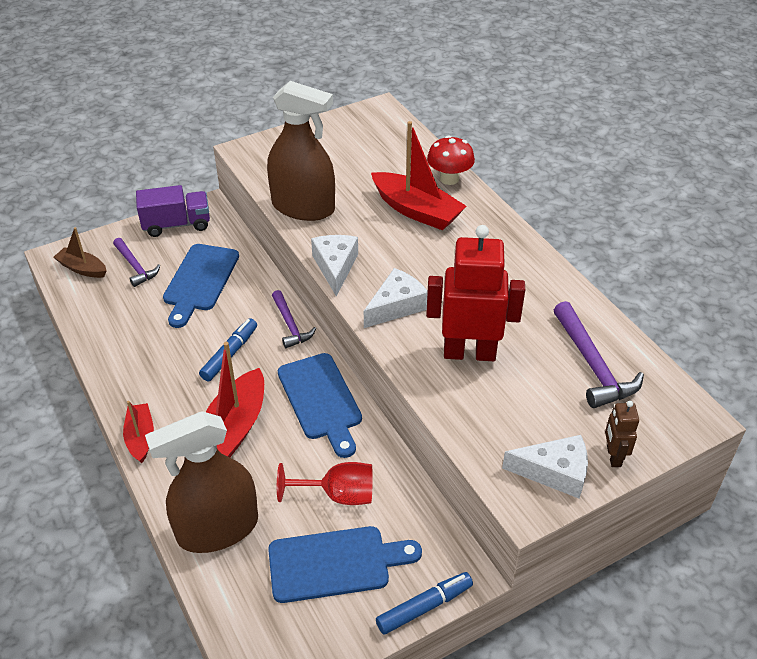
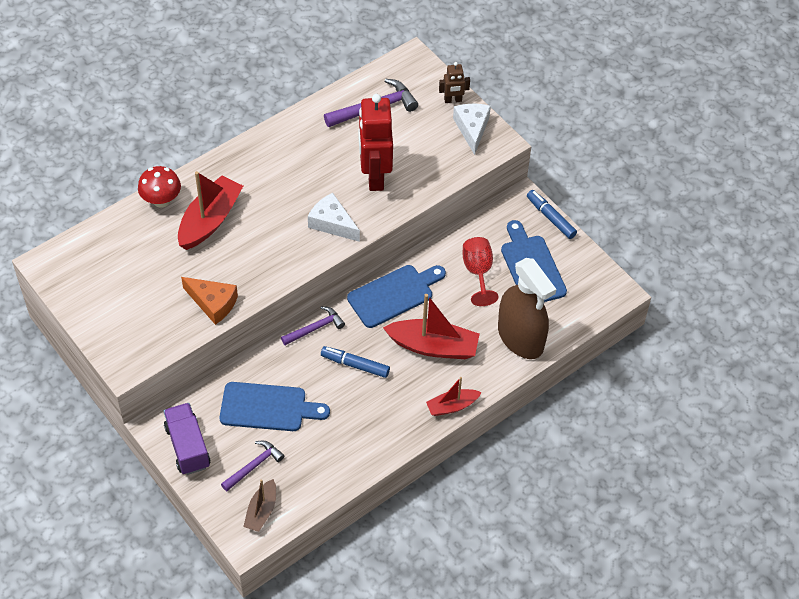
camera: 100 degrees left, 10 degrees up
brown spray bottle [267,81,335,221] -> orange cheese [181,277,238,325]
white cheese [311,235,358,297] -> none

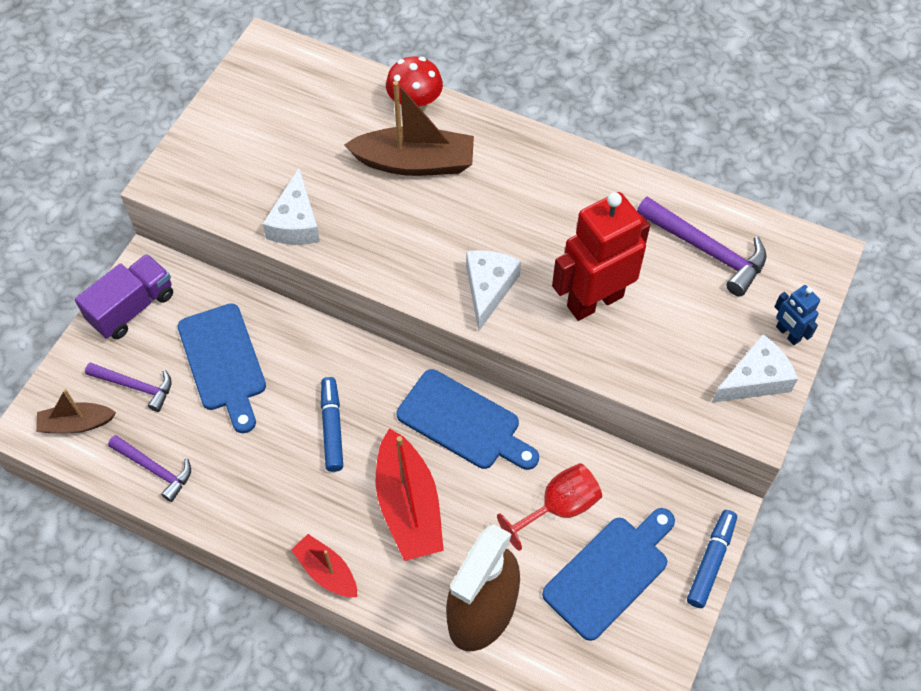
camera: 65 degrees right, 5 degrees up
red boat [178,171,243,250] -> brown boat [344,81,474,176]
orange cheese [181,277,238,325] -> white cheese [263,168,320,245]
purple hammer [281,306,345,345] -> purple hammer moved to [108,435,191,502]
brown robot [439,62,470,103] -> blue robot [775,285,820,345]

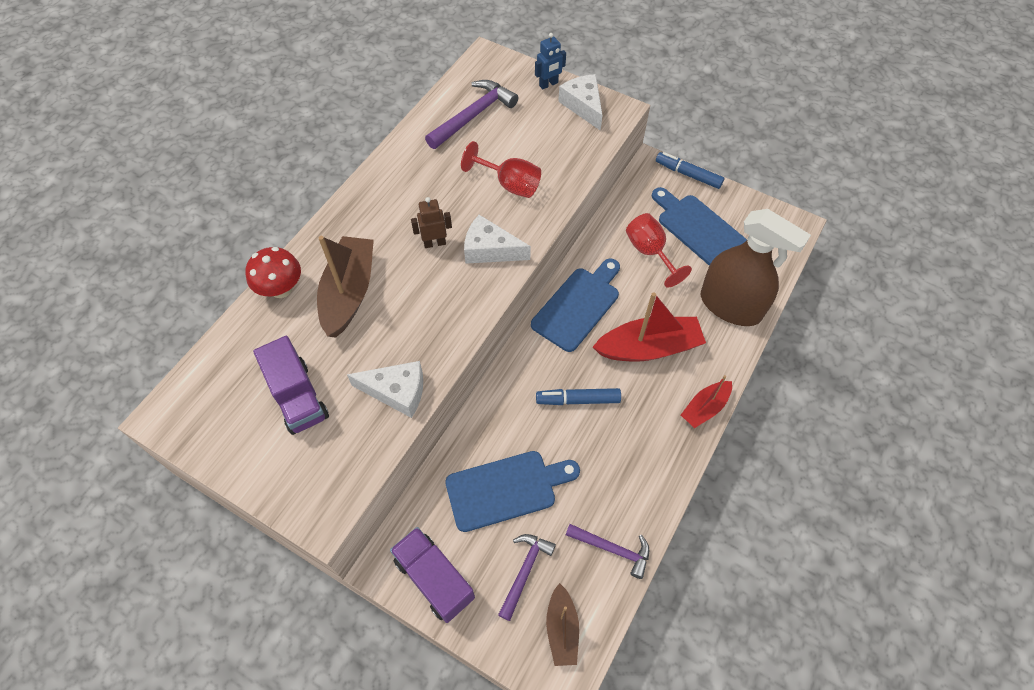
camera: 85 degrees left, 0 degrees up
purple hammer [108,435,191,502] -> purple hammer turned 75 degrees clockwise [566,524,649,579]
red robot [552,192,650,321] -> red goblet [461,141,541,198]
none -> purple truck [253,336,329,435]
none -> brown robot [411,197,452,248]

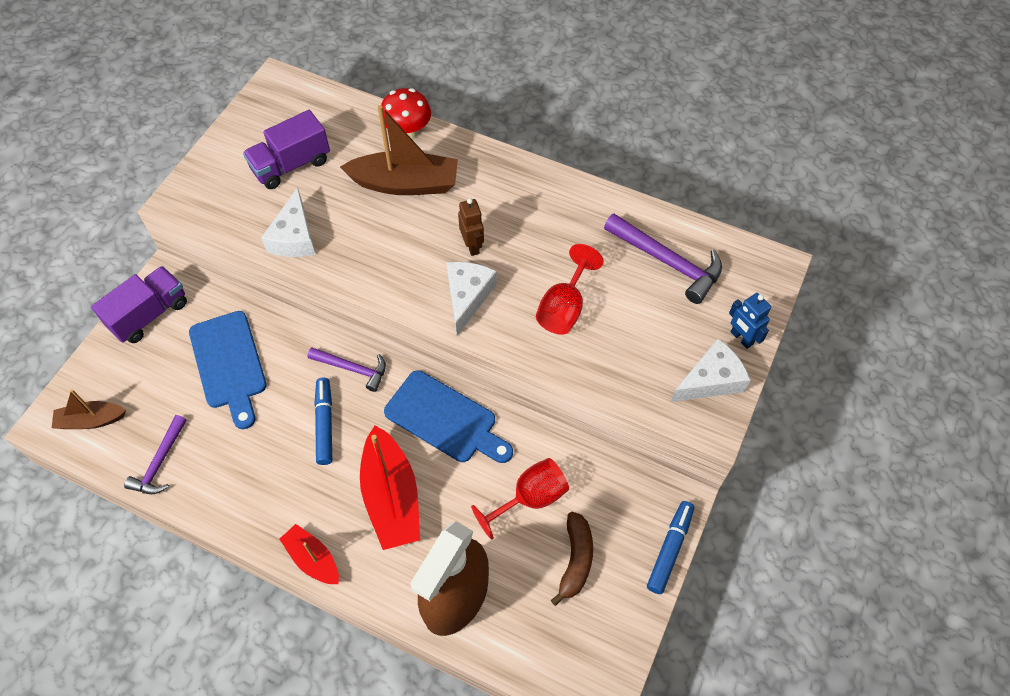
camera: 85 degrees right, 0 degrees up
purple hammer [498,534,556,621] -> purple hammer moved to [307,347,386,392]
blue cutting board [652,187,747,266] -> brown banana [551,512,593,606]

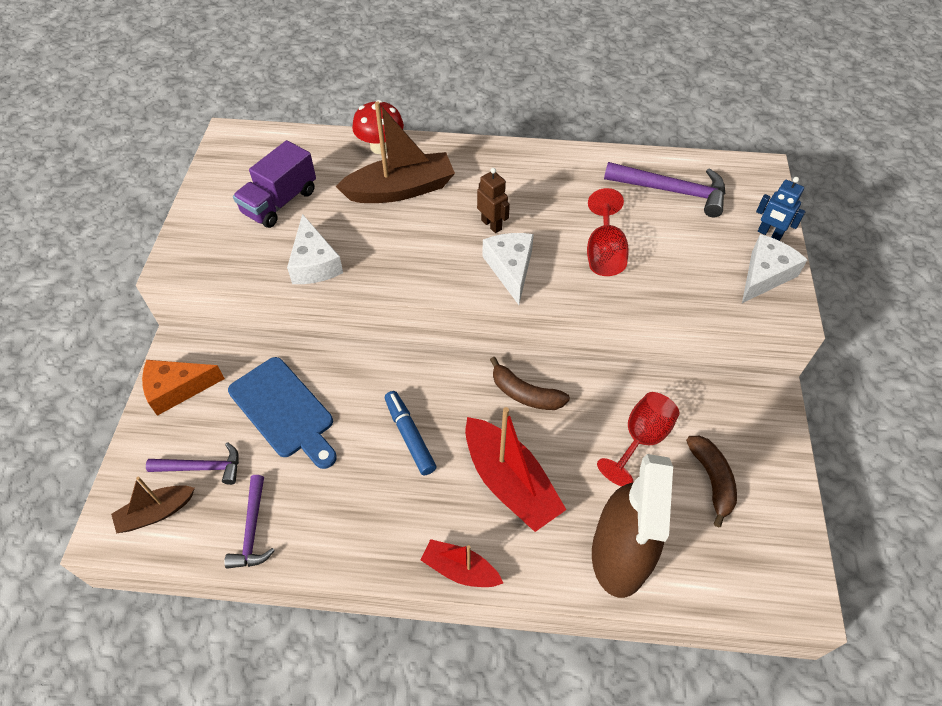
camera: 20 degrees left, 5 degrees down
purple truck [91,266,187,343] -> orange cheese [142,360,225,416]
purple hammer [307,347,386,392] -> purple hammer moved to [146,442,239,485]
blue cutting board [384,370,513,463] -> brown banana [490,357,570,410]
blue marker [647,501,694,594] -> none

